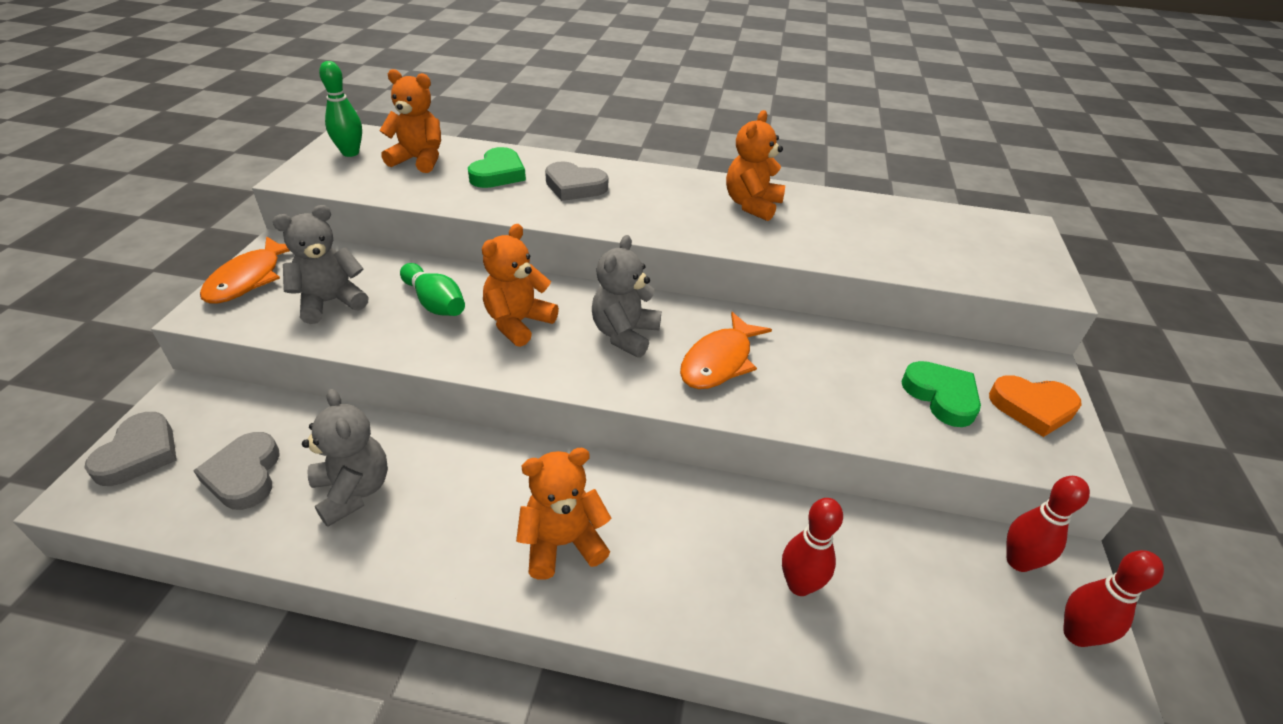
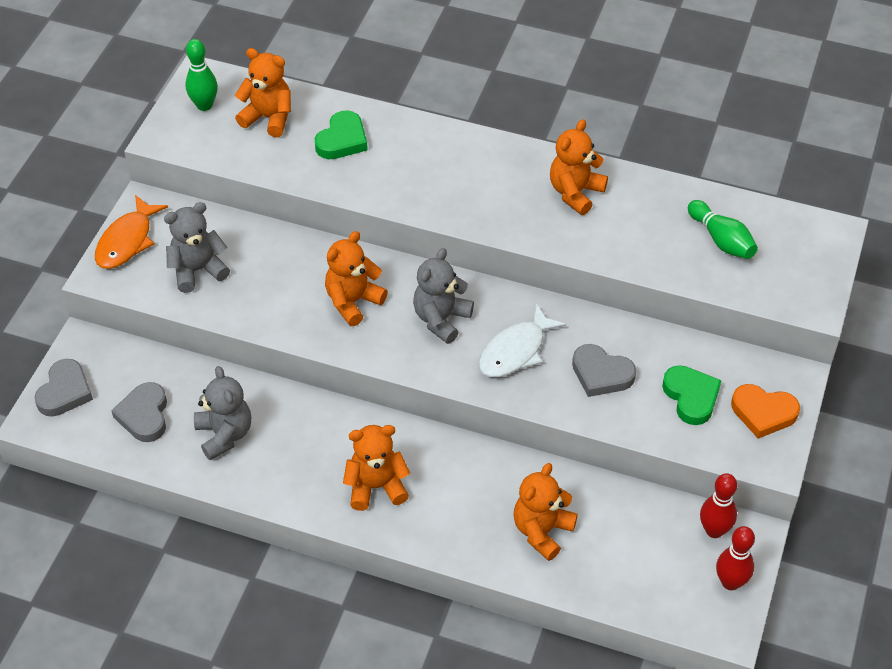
camera: 10 degrees right, 10 degrees up
green bowling pin [400,263,465,316] -> green bowling pin moved to [688,200,758,259]
grey heart [545,161,608,201] -> grey heart moved to [572,344,636,397]
orange fish [680,312,772,389] -> white fish [479,304,567,377]
red bowling pin [782,498,843,596] -> orange teddy bear [513,463,578,561]

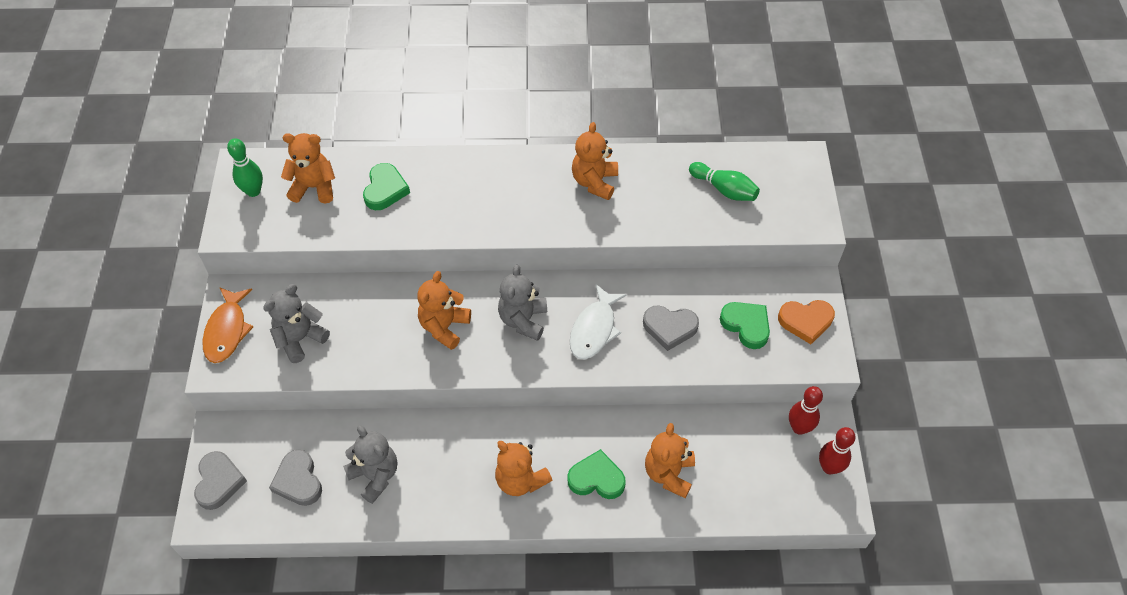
camera: 20 degrees left, 5 degrees up
orange teddy bear [343,425,410,511] -> orange teddy bear turned 105 degrees counterclockwise [495,441,553,496]
none -> green heart [568,449,626,499]

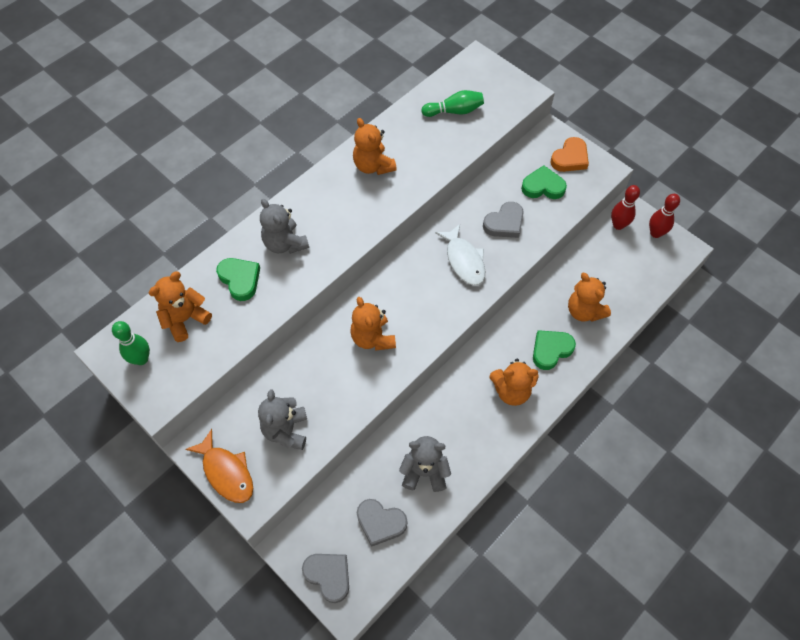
camera: 45 degrees left, 5 degrees up
grey teddy bear [498,265,547,341] -> grey teddy bear moved to [260,199,309,254]

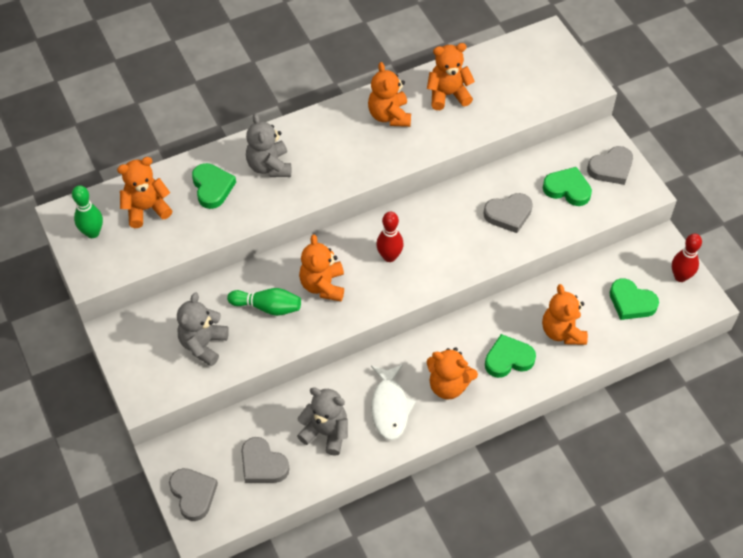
camera: 20 degrees right, 5 degrees down
orange fish [185,429,253,503] -> none
green bowling pin [421,90,484,117] -> green bowling pin moved to [227,288,301,316]
white fish [435,224,485,286] -> white fish moved to [371,364,416,440]
orange heart [551,137,589,172] -> grey heart [587,146,633,185]
red bowling pin [611,185,640,230] -> red bowling pin moved to [376,212,404,262]
none -> orange teddy bear [427,43,475,110]
none -> green heart [609,278,659,320]

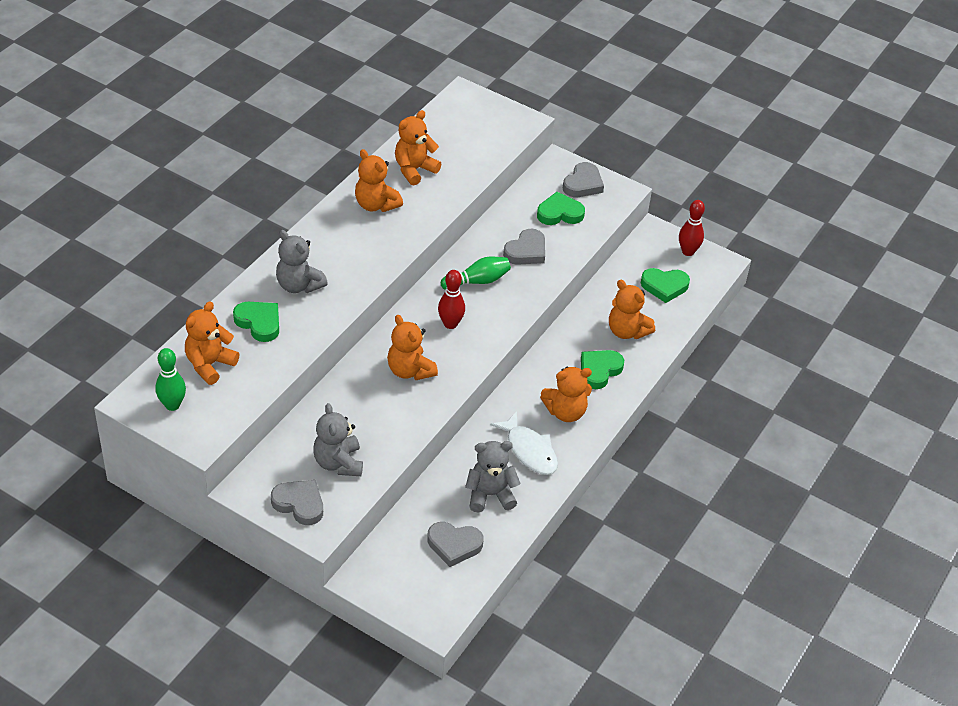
camera: 35 degrees left, 10 degrees down
grey heart [169,468,218,521] -> grey heart moved to [271,480,323,525]
green bowling pin [227,288,301,316] -> green bowling pin moved to [441,257,511,290]

